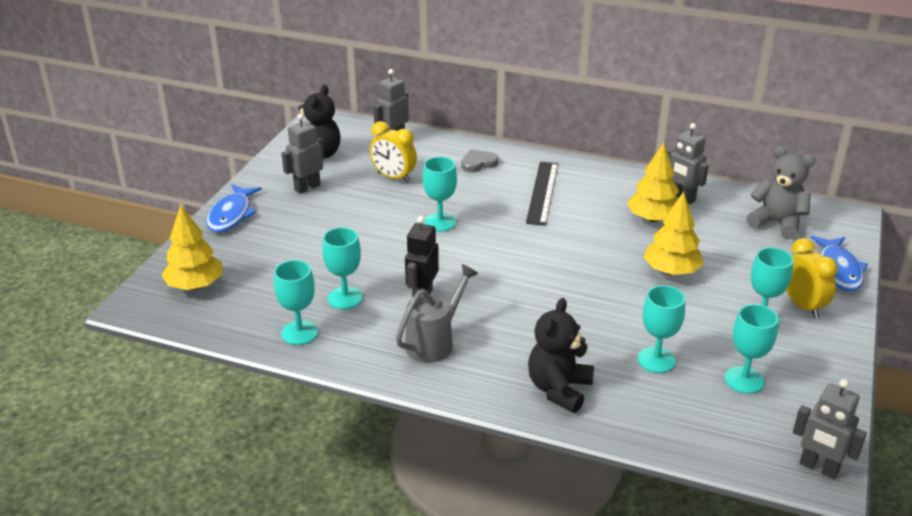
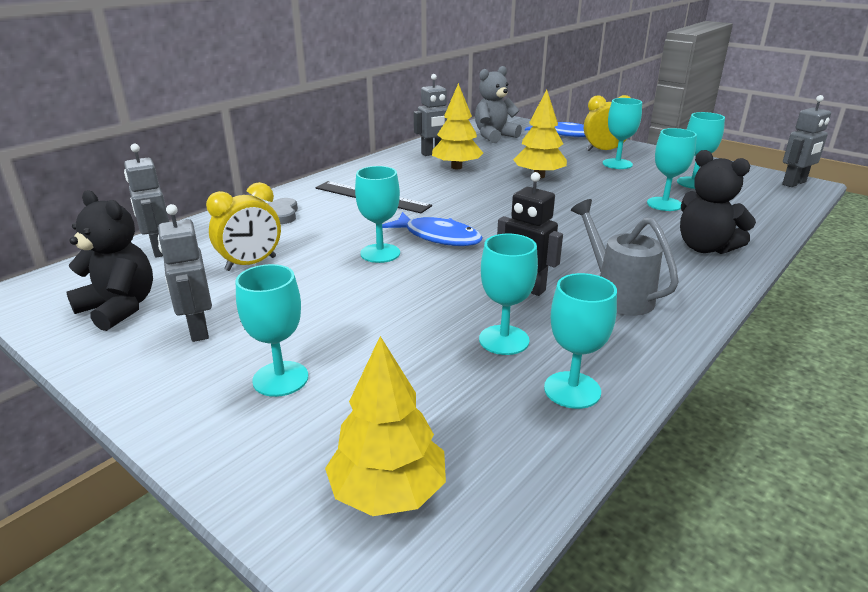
camera: 70 degrees left, 5 degrees down
blue fish [206,184,262,232] -> blue fish moved to [382,212,483,246]
none -> turquoise goblet [236,264,308,397]

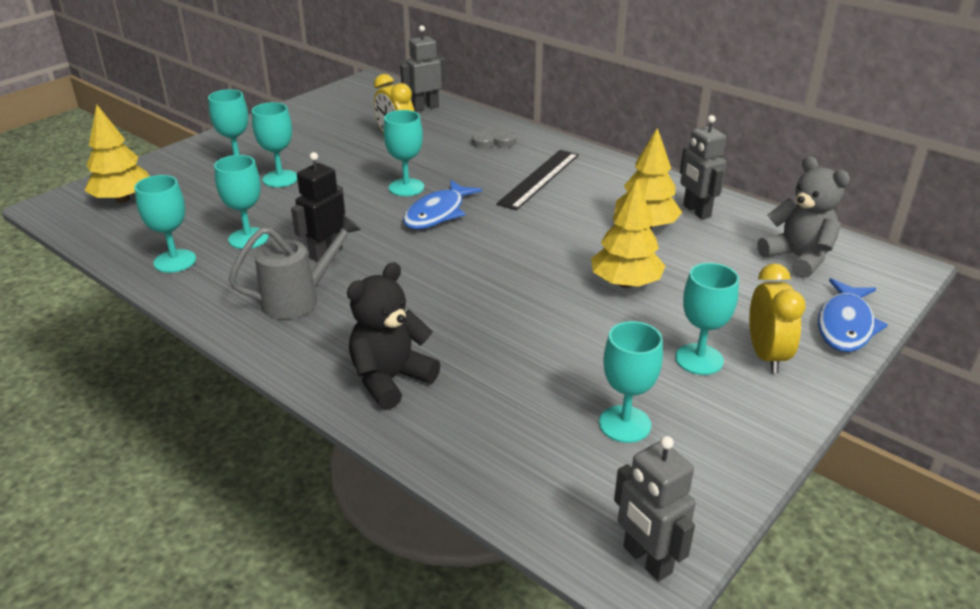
camera: 90 degrees right, 5 degrees up
black teddy bear [66,190,153,331] -> none
grey robot [158,204,212,342] -> none
turquoise goblet [647,128,697,211] -> turquoise goblet moved to [252,102,297,187]

